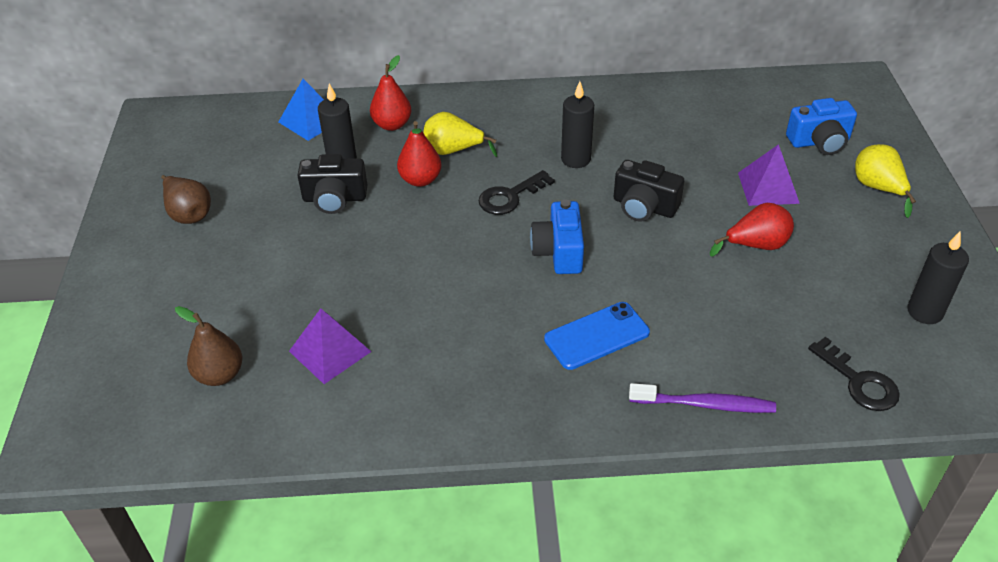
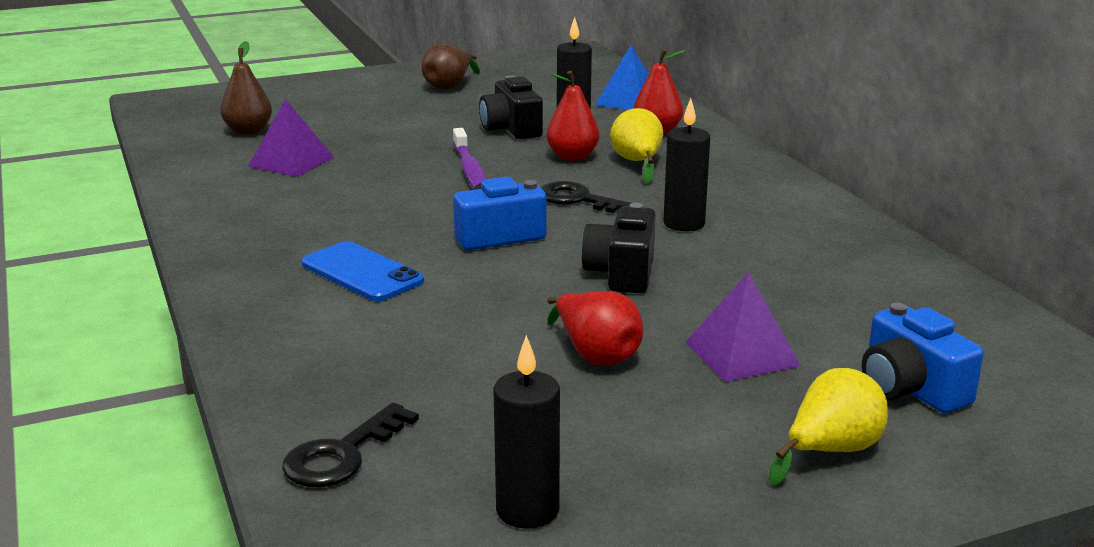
camera: 70 degrees right, 20 degrees down
purple toothbrush [629,383,776,413] -> purple toothbrush moved to [453,128,486,188]

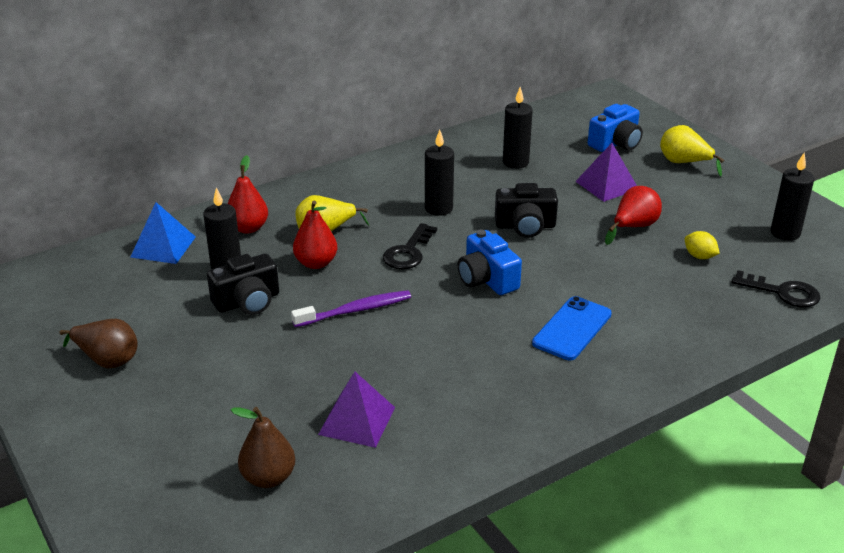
camera: 100 degrees left, 10 degrees up
none -> black candle [503,87,533,169]
none -> yellow lemon [685,231,720,259]

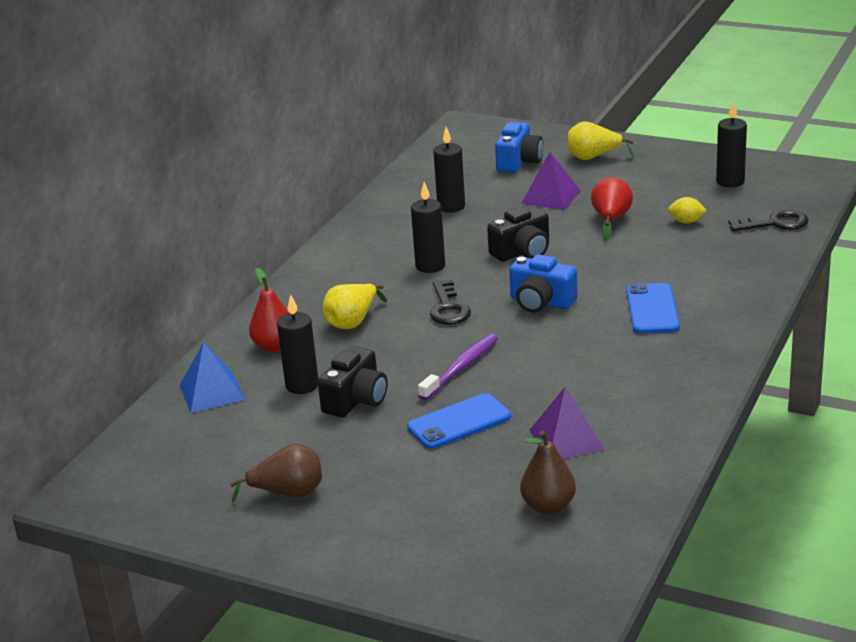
camera: 30 degrees left, 5 degrees down
red pear [293,201,337,269] -> none
none -> blue phone [407,393,511,449]

